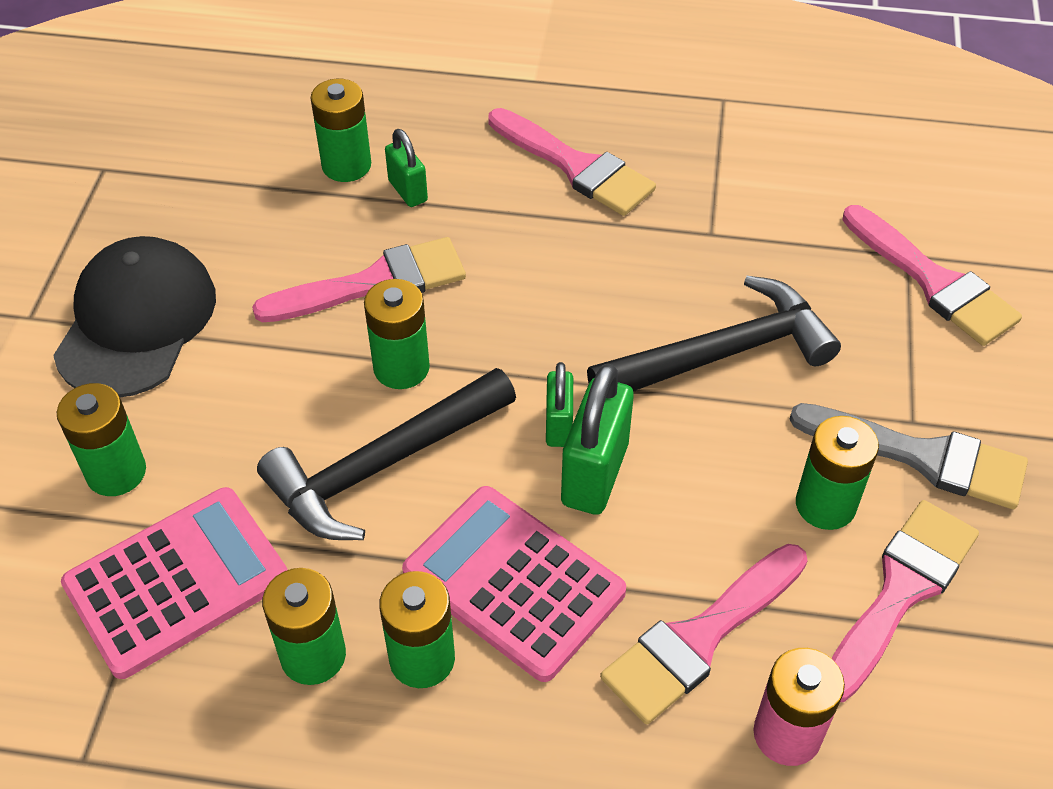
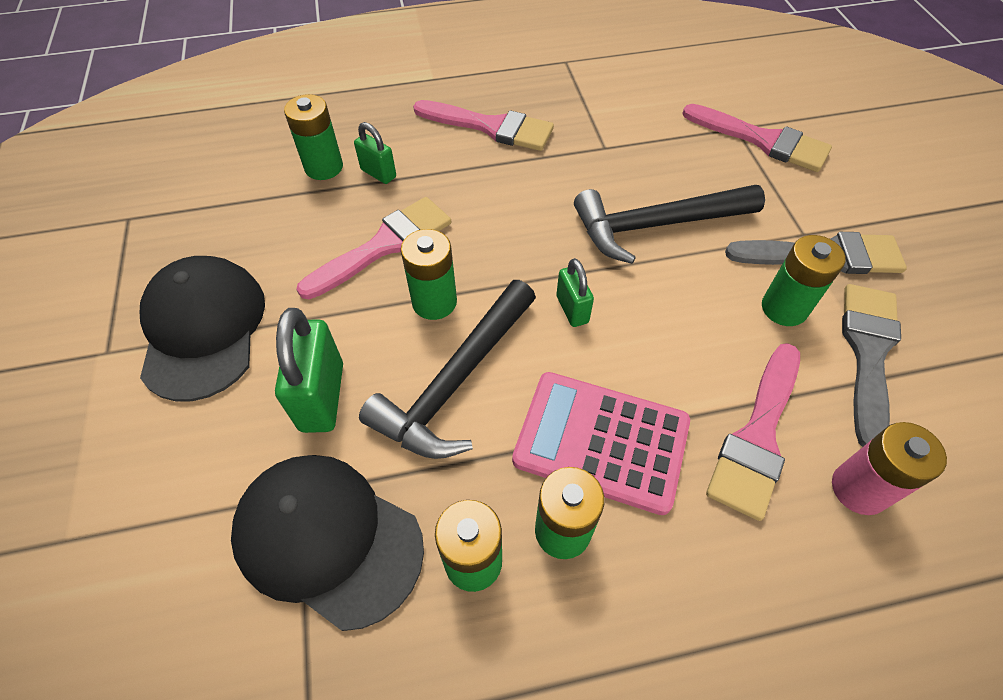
camera: 20 degrees left, 5 degrees up
green battery [57,383,146,496] -> none
pink calculator [61,487,288,679] -> black cap [231,455,424,631]
green padlock [561,363,634,515] -> green padlock moved to [275,308,343,433]
black hammer [587,276,841,391] -> black hammer turned 150 degrees counterclockwise [574,185,765,264]
pink brush [832,500,979,702] -> grey brush [842,284,901,447]

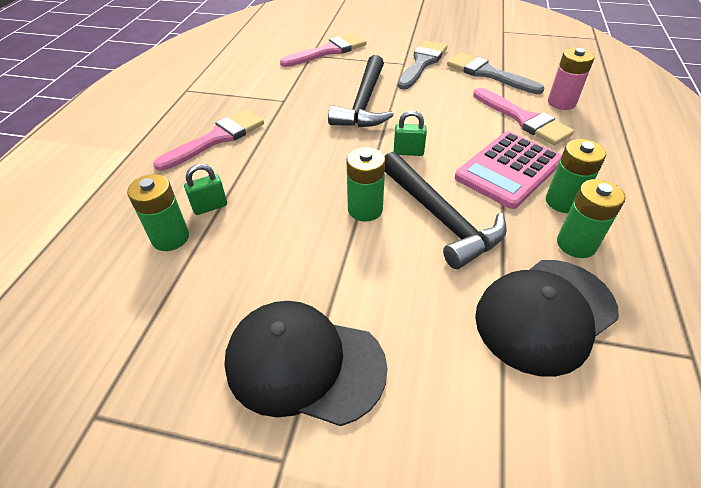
camera: 65 degrees left, 10 degrees down
green padlock [275,308,343,433] -> none
pink brush [296,197,452,299] -> none
green battery [762,235,846,326] -> none

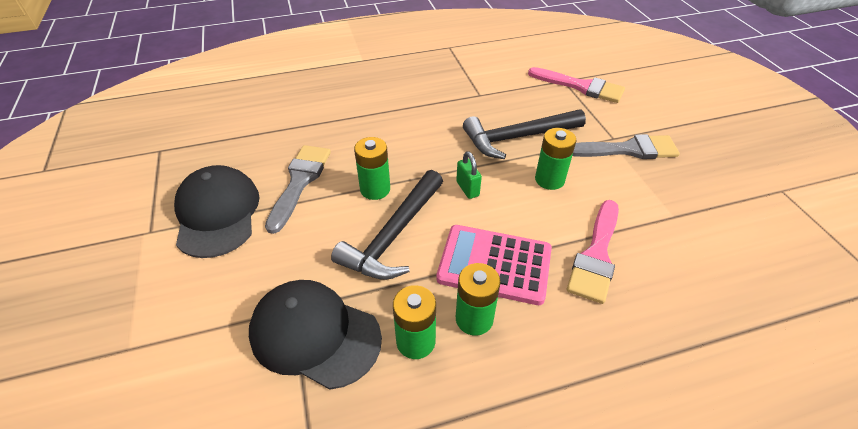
camera: 60 degrees right, 0 degrees up
green battery [127,174,189,251] -> green battery moved to [535,128,577,190]
pink brush [153,110,264,171] -> none
green padlock [184,164,227,215] -> none
grey brush [447,53,545,94] -> grey brush moved to [265,145,331,234]
pink battery [548,48,595,110] -> none

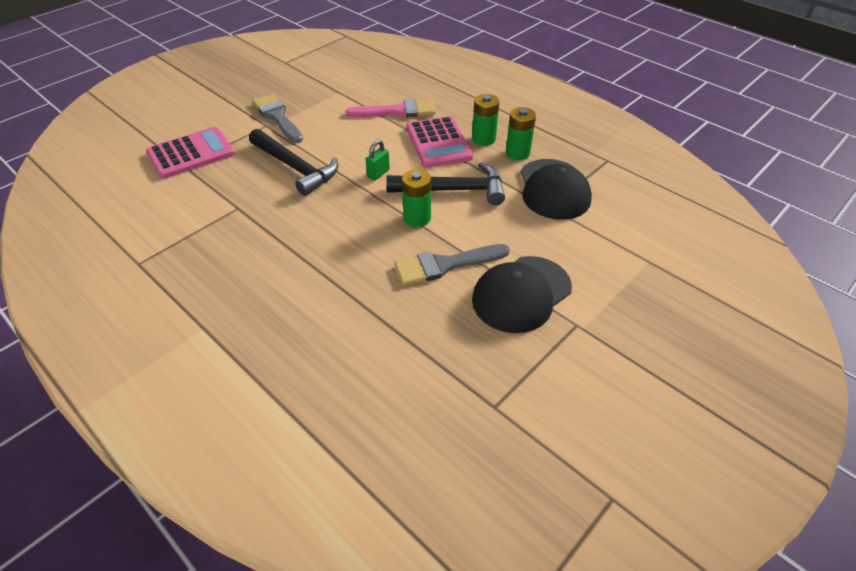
camera: 120 degrees left, 0 degrees up
pink brush [528,67,625,103] -> pink calculator [146,127,235,179]
green battery [535,128,577,190] -> none

